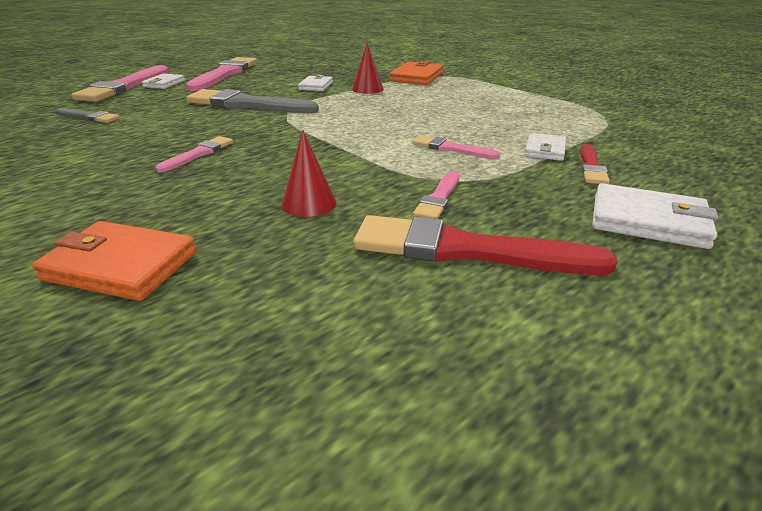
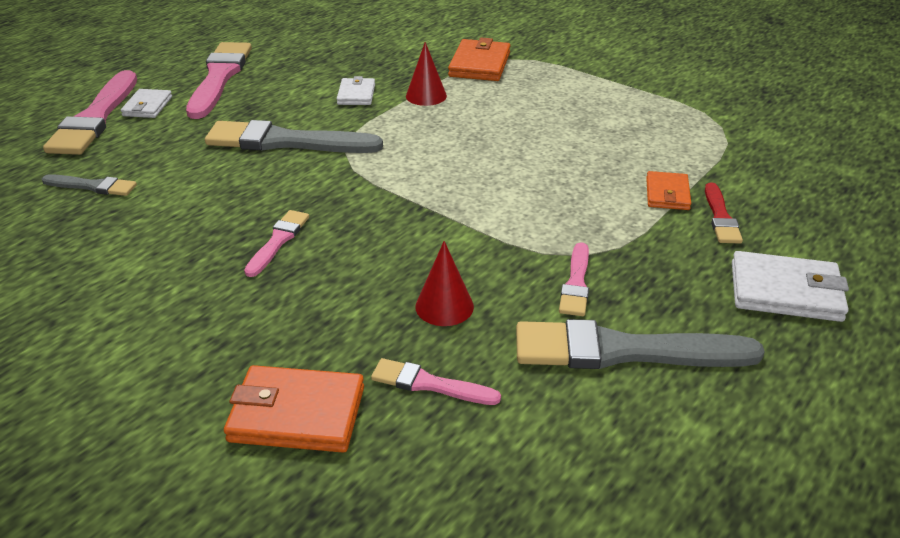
camera: 10 degrees left, 5 degrees up
red brush [353,215,617,275] -> grey brush [516,319,765,369]
pink brush [413,135,500,159] -> pink brush moved to [371,358,501,405]
white wallet [525,133,566,161] -> orange wallet [646,171,691,210]

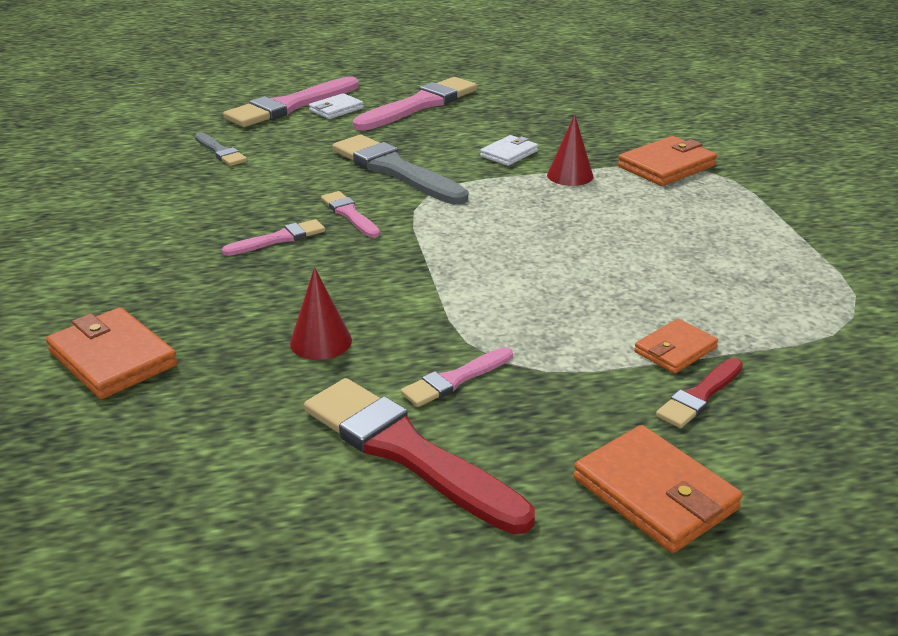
camera: 40 degrees right, 5 degrees down
pink brush [371,358,501,405] -> pink brush moved to [321,191,380,238]
grey brush [516,319,765,369] -> red brush [304,378,535,534]
white wallet [732,251,849,322] -> orange wallet [574,425,743,553]

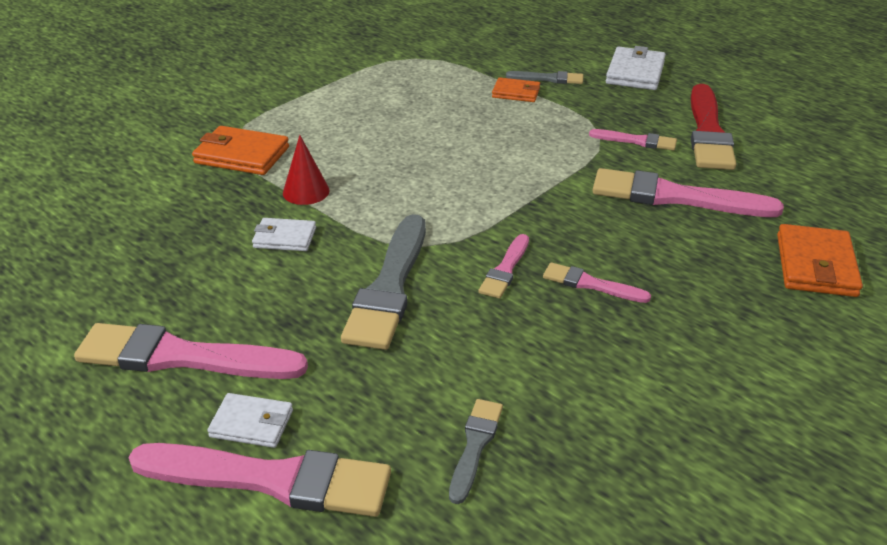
camera: 125 degrees left, 5 degrees up
red cone [290,267,352,360] -> pink brush [593,168,784,217]
orange wallet [574,425,743,553] -> white wallet [606,46,666,90]
red brush [656,358,743,428] -> grey brush [506,71,583,84]

